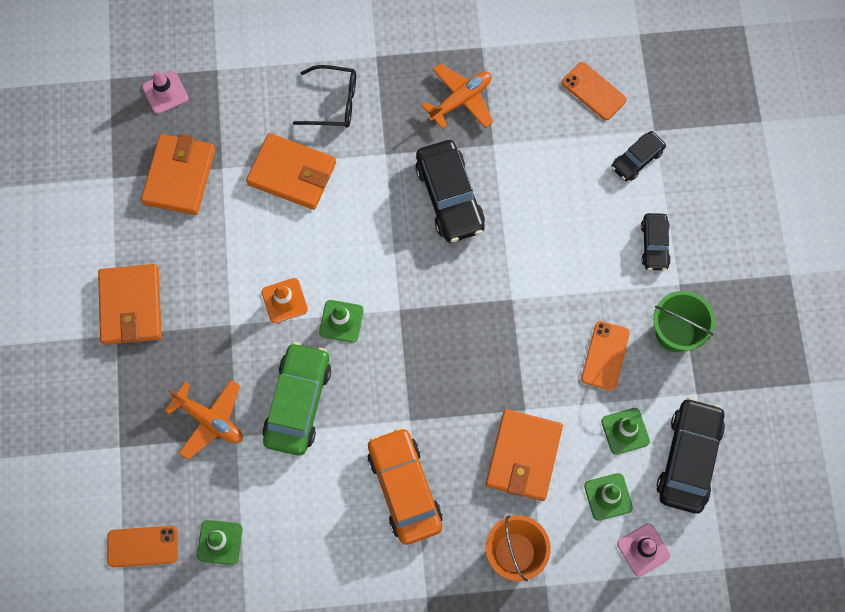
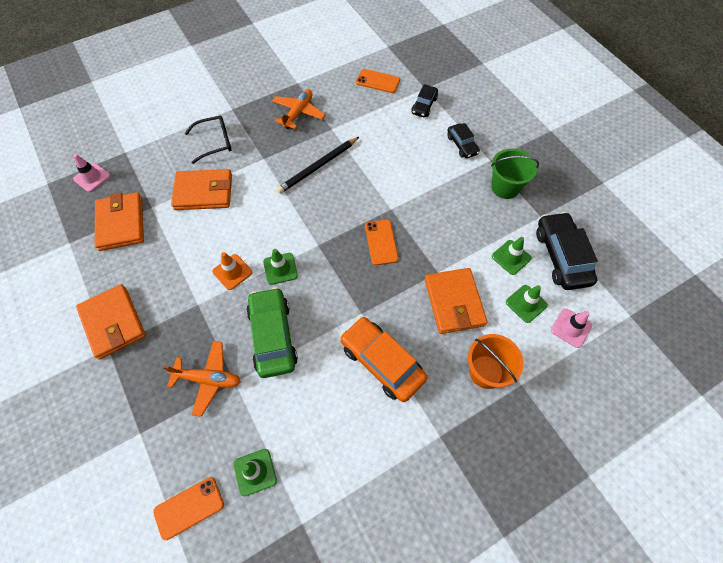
camera: 25 degrees left, 10 degrees down
black car [415,140,485,243] -> black pencil [276,137,359,194]
orange phone [581,321,630,391] -> orange phone moved to [365,220,398,265]

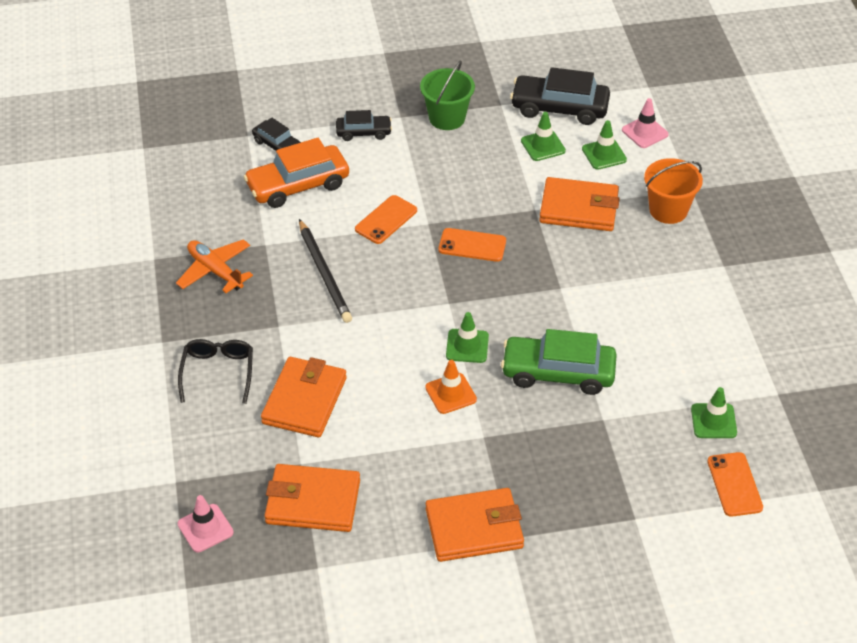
camera: 70 degrees left, 15 degrees down
orange plane [163,341,241,417] -> none
orange car [340,317,427,402] -> orange car moved to [244,138,349,208]
orange phone [356,69,400,93] -> orange phone moved to [355,195,417,244]

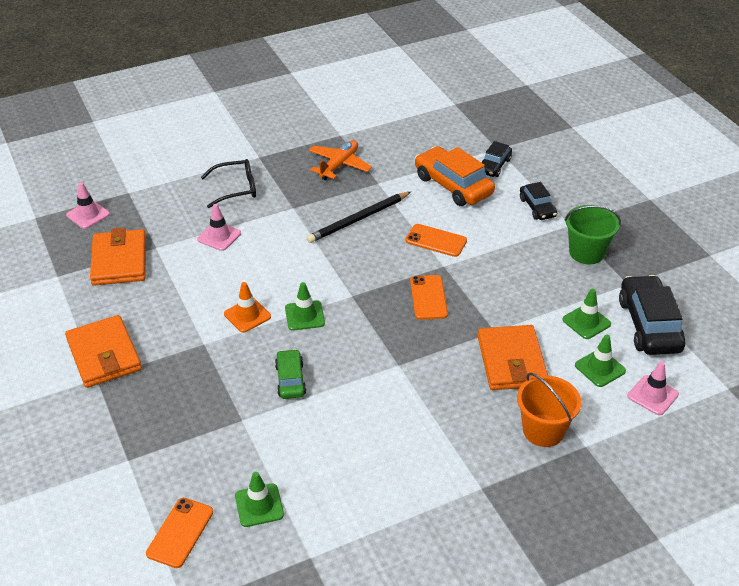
camera: 75 degrees right, 5 degrees down
orange wallet [261,357,347,437] -> pink traffic cone [197,204,241,251]
green car [501,329,617,395] -> green car [275,349,306,399], size x0.57
orange phone [707,452,763,517] -> orange phone turned 45 degrees counterclockwise [146,498,213,568]

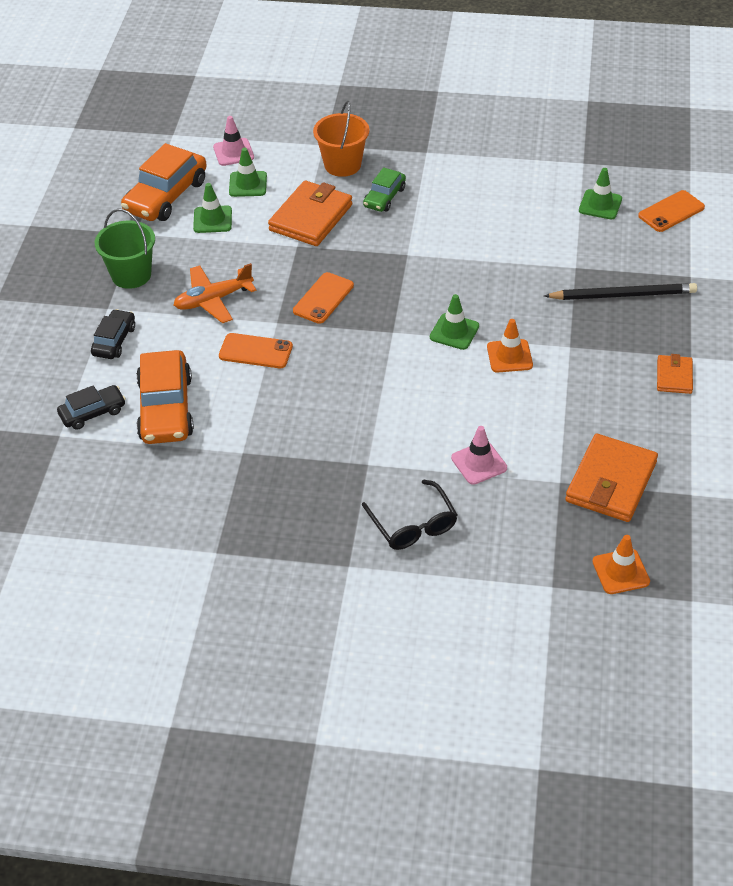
camera: 145 degrees left, 5 degrees up
orange wallet [65,315,142,388] -> orange wallet [657,354,693,394], size x0.54
pink traffic cone [66,182,110,229] -> orange traffic cone [592,535,650,594]
black glasses [201,159,256,208] -> black glasses turned 135 degrees counterclockwise [362,480,457,550]
green car [275,349,306,399] -> green car moved to [363,167,406,212]
black pencil [307,192,411,243] -> black pencil moved to [544,283,697,300]
orange plane [309,140,372,180] -> orange plane moved to [174,263,256,323]
orange phone [405,224,467,257] -> orange phone turned 45 degrees counterclockwise [219,333,293,368]
black car [619,275,685,355] -> orange car [121,143,207,221]

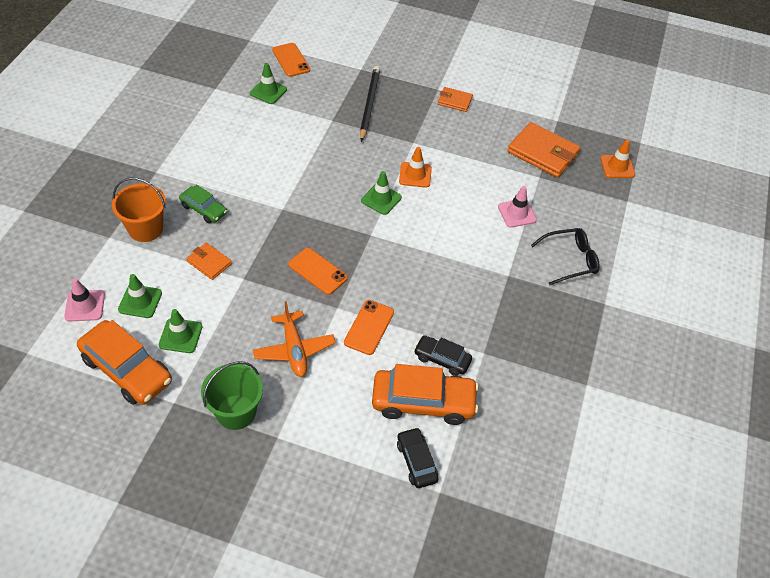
camera: 85 degrees left, 5 degrees up
black car [91,309,135,359] -> black car moved to [414,335,472,376]
orange wallet [268,180,352,246] -> orange wallet [186,243,232,280], size x0.54

